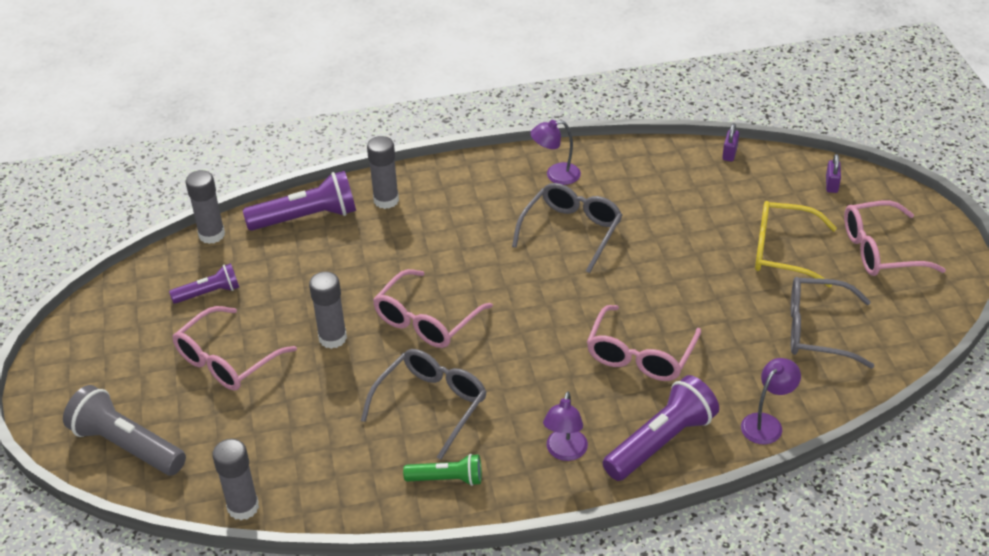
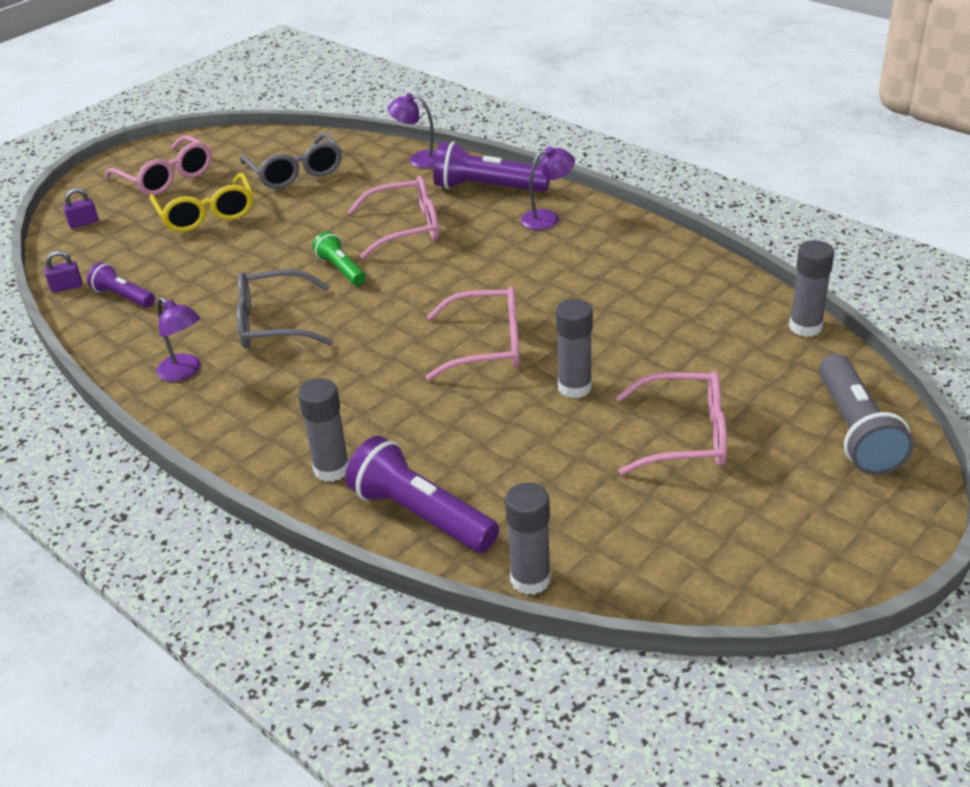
camera: 125 degrees left, 5 degrees down
purple flashlight [169,263,239,304] -> purple flashlight moved to [87,262,155,308]
grey glasses [361,349,487,460] -> none
green flashlight [403,454,482,486] -> green flashlight moved to [312,231,366,286]

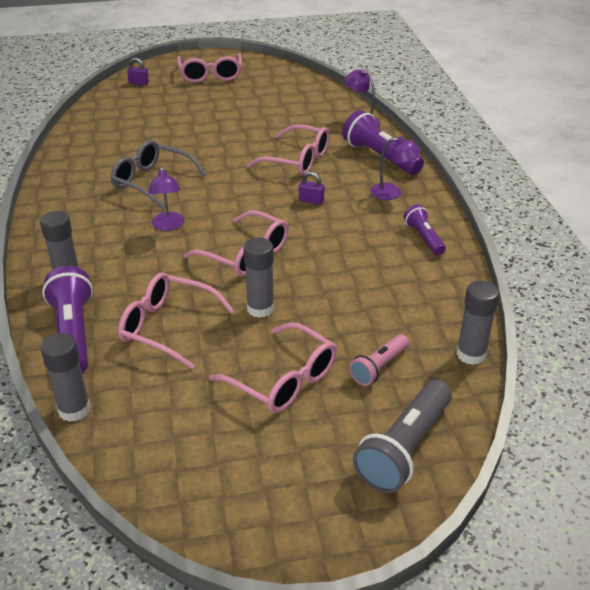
camera: 35 degrees right, 0 degrees up
purple padlock [45,251,82,293] -> purple padlock moved to [299,171,325,205]
purple flashlight [87,262,155,308] -> purple flashlight moved to [404,204,446,255]
yellow glasses [149,173,253,232] -> none
purple lamp [156,297,201,382] -> purple lamp moved to [148,166,184,231]
grey glasses [240,132,342,189] -> none
green flashlight [312,231,366,286] -> none
none -> pink glasses [118,272,235,369]
none -> pink flashlight [349,334,409,386]

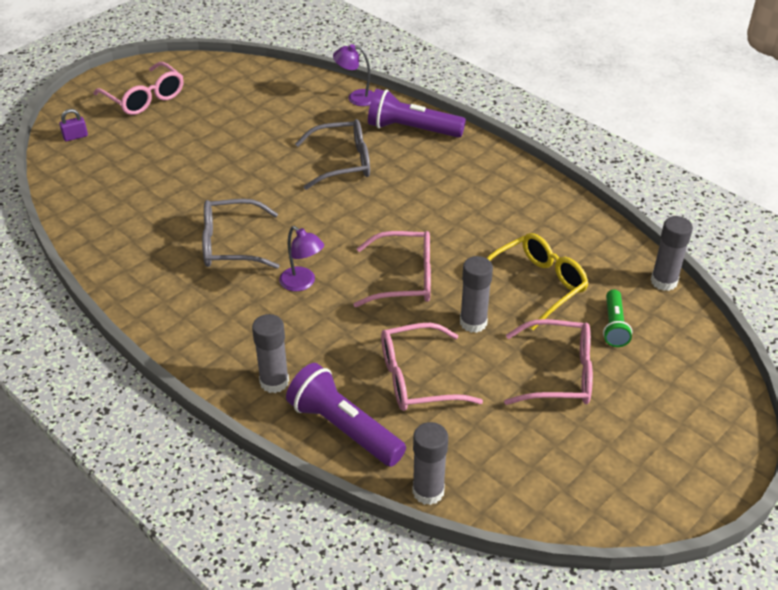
camera: 35 degrees left, 5 degrees up
pink glasses [247,124,330,175] -> grey glasses [295,119,370,190]
purple padlock [299,171,325,205] -> none
pink flashlight [349,334,409,386] -> green flashlight [603,289,632,347]
grey flashlight [353,379,452,493] -> none
purple lamp [370,137,421,200] -> none
purple flashlight [404,204,446,255] -> none
none -> yellow glasses [487,233,589,330]

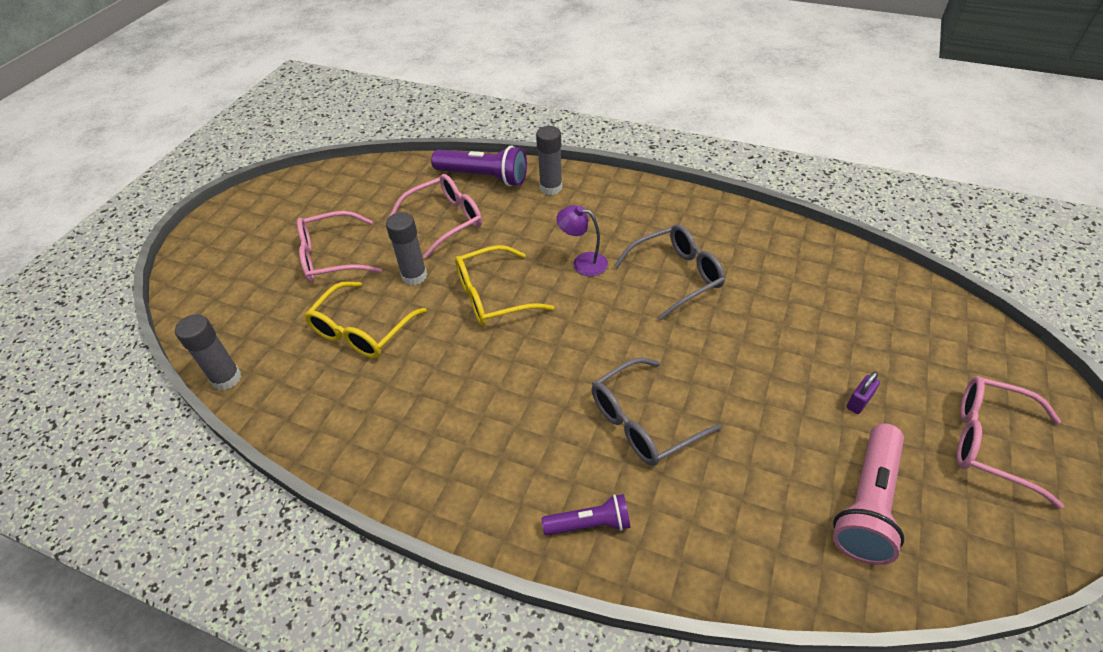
camera: 160 degrees right, 5 degrees up
purple padlock [59,109,88,141] -> purple padlock moved to [847,372,880,414]
purple lamp [333,44,374,106] -> none
pink glasses [354,231,431,307] -> yellow glasses [455,245,554,326]
purple flashlight [368,89,466,138] -> purple flashlight [542,494,630,536], size x0.58
grey glue stick [412,422,448,505] -> none
green flashlight [603,289,632,347] -> none
none -> pink flashlight [833,423,904,565]

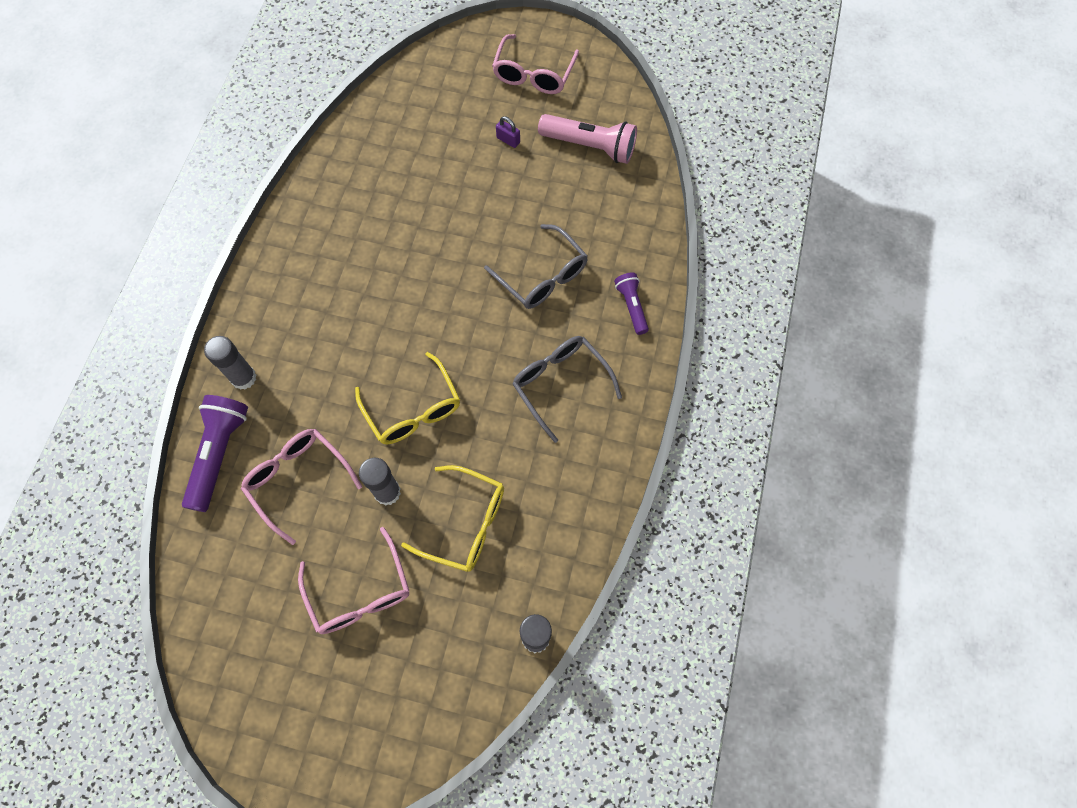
camera: 100 degrees left, 20 degrees up
purple lamp [556,205,608,276] -> none
grey glasses [614,224,725,320] -> grey glasses moved to [512,336,622,443]

